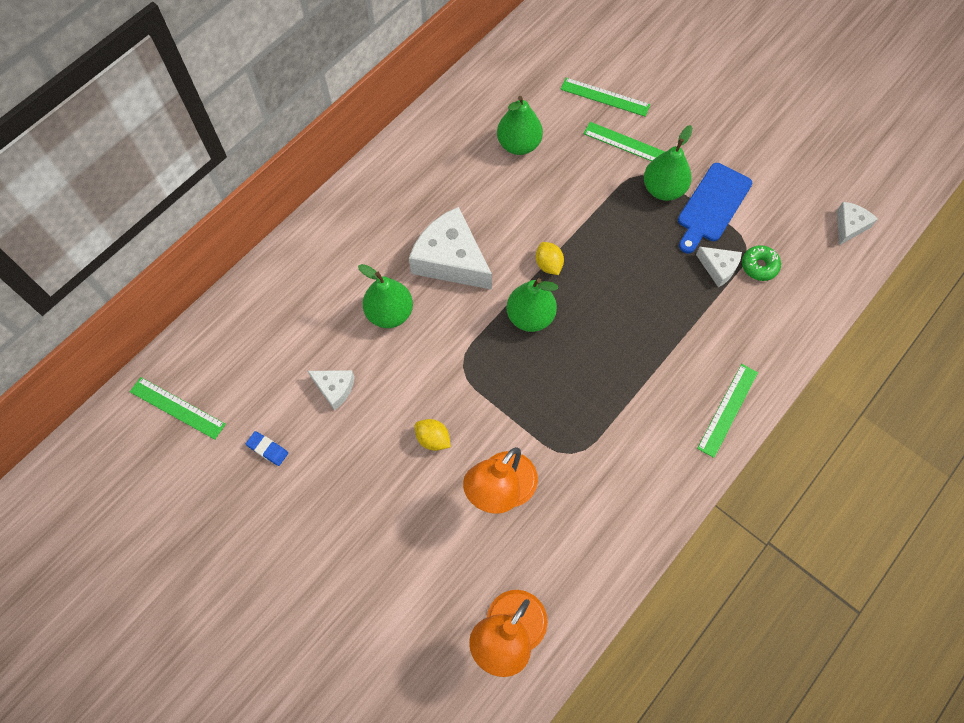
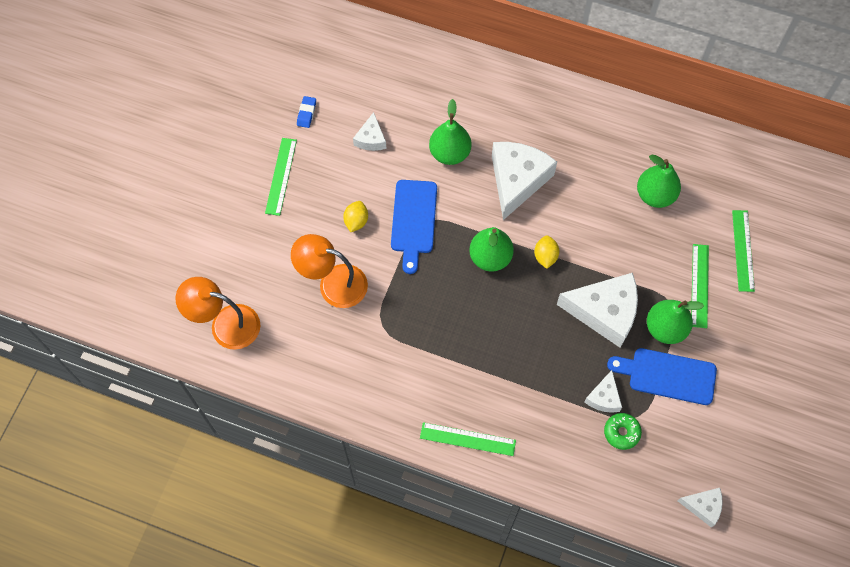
camera: 70 degrees right, 0 degrees up
green ruler [130,377,226,440] -> green ruler moved to [265,138,297,216]
yellow lemon [536,242,564,275] -> yellow lemon turned 45 degrees counterclockwise [534,235,559,269]
none -> blue cutting board [391,180,437,274]
none -> white cheese [557,273,638,348]

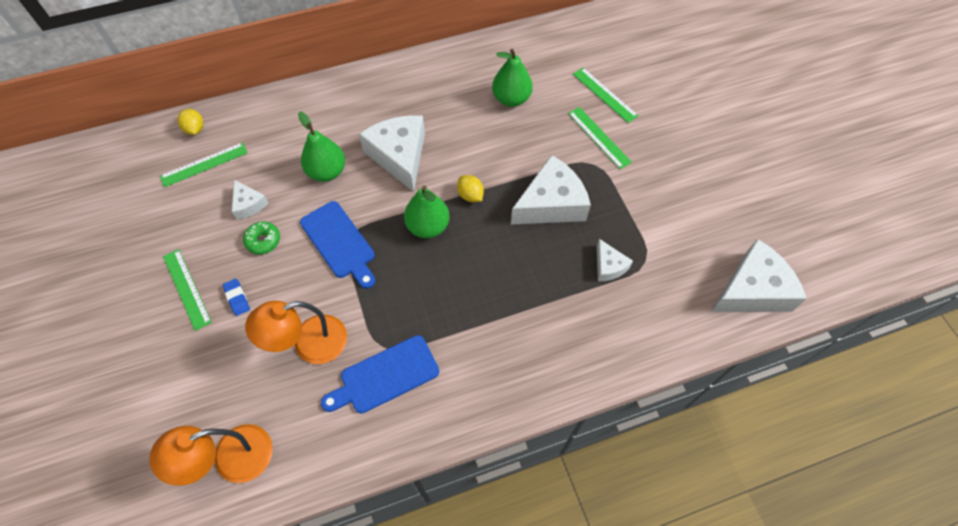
camera: 40 degrees left, 5 degrees down
blue eraser [297,96,316,128] -> blue eraser moved to [223,279,250,316]
yellow lemon [343,201,368,232] -> yellow lemon moved to [178,109,204,135]
green ruler [420,422,516,456] -> green ruler moved to [160,142,248,187]
green donut [604,413,642,450] -> green donut moved to [243,222,280,254]
blue cutting board [607,348,717,405] -> blue cutting board moved to [321,335,439,414]
green pear [647,300,704,344] -> none
white cheese [678,488,723,528] -> white cheese [711,239,807,312], size x1.97

